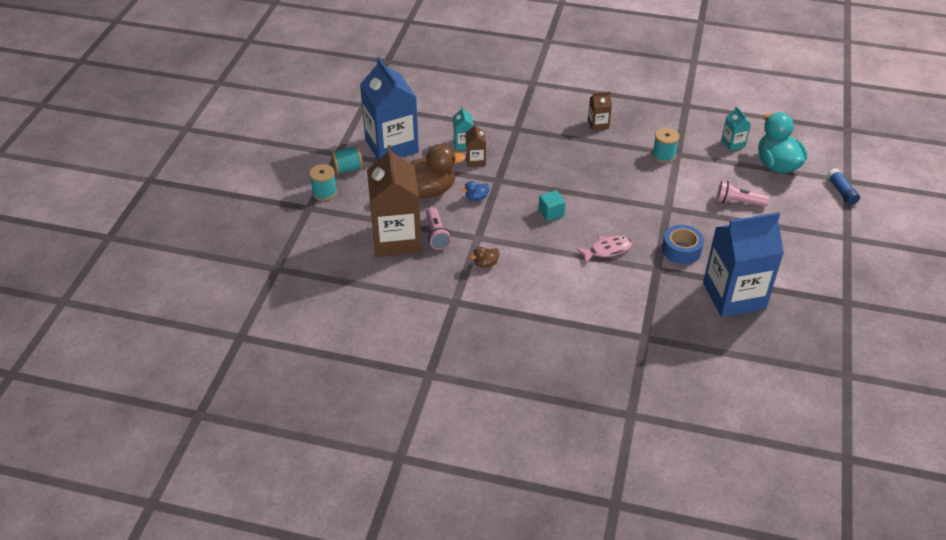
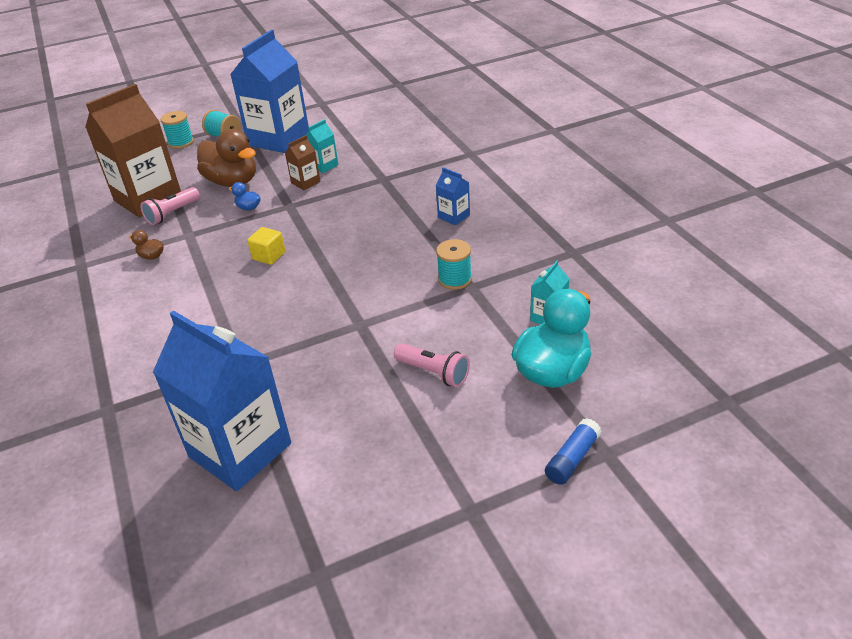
camera: 55 degrees right, 5 degrees down
turquoise cube [539,190,565,221] -> yellow cube [247,227,286,265]
pink fish [576,236,632,264] -> none
brown carton [588,91,612,131] -> blue carton [436,167,470,225]
blue tape [662,225,704,264] -> none
pink flashlight [716,181,769,207] -> pink flashlight turned 150 degrees clockwise [394,343,470,387]

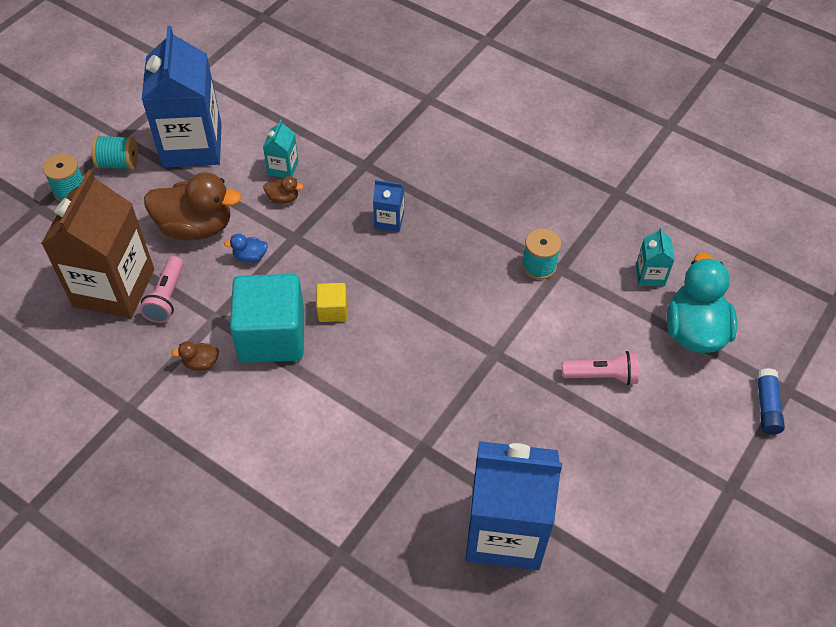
camera: 35 degrees left, 15 degrees up
brown carton [285,135,321,190] -> brown duck [263,176,303,204]
blue carton [436,167,470,225] -> blue carton moved to [373,180,404,232]
none -> turquoise cube [230,274,304,363]

